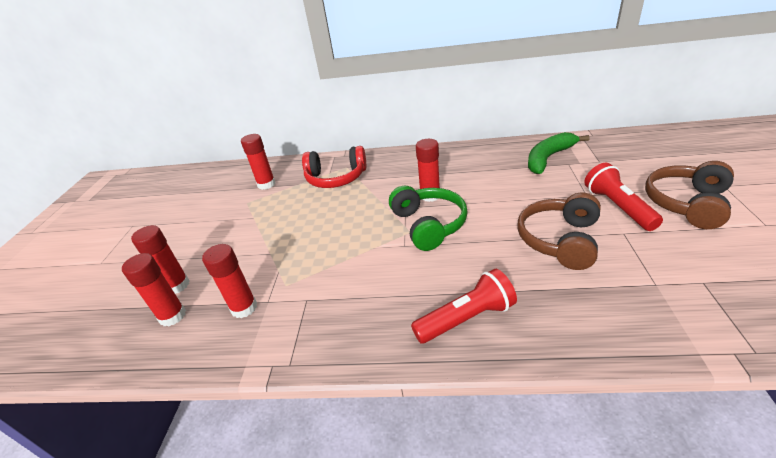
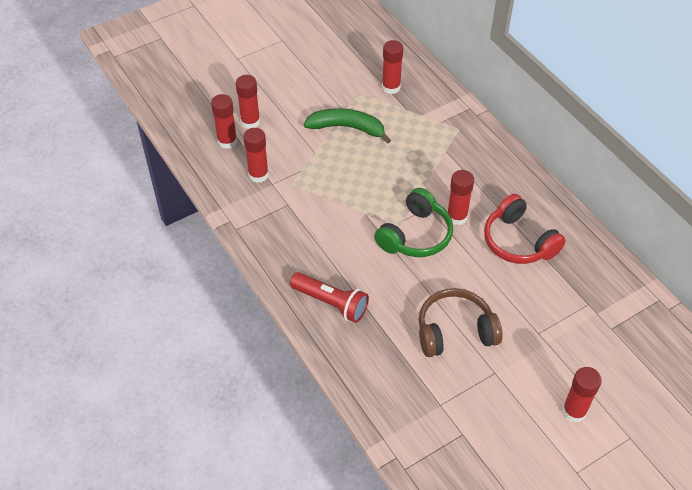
camera: 50 degrees right, 15 degrees up
red headphones [302,146,366,188] -> red headphones moved to [484,194,566,264]
green banana [528,132,589,174] -> green banana moved to [304,108,391,144]
red flashlight [584,163,663,231] -> none
brown headphones [645,161,734,229] -> red glue stick [562,367,602,423]

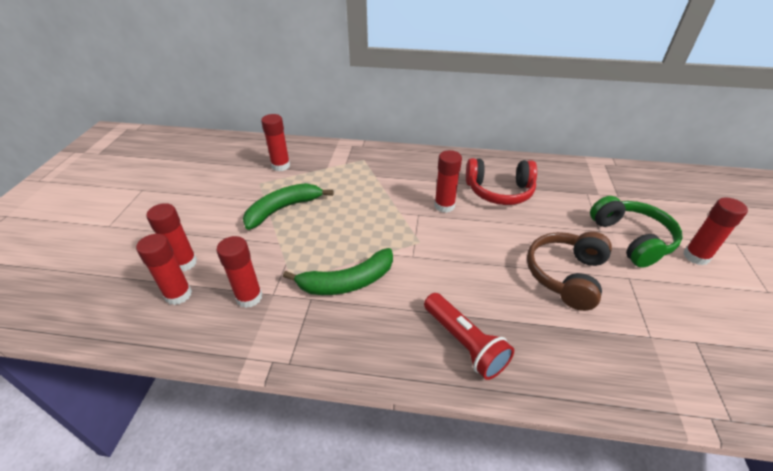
camera: 50 degrees left, 10 degrees down
red flashlight [290,272,369,323] -> red flashlight turned 75 degrees clockwise [424,293,514,380]
green headphones [374,188,453,257] -> green headphones moved to [590,196,683,268]
none -> green banana [283,248,393,295]

